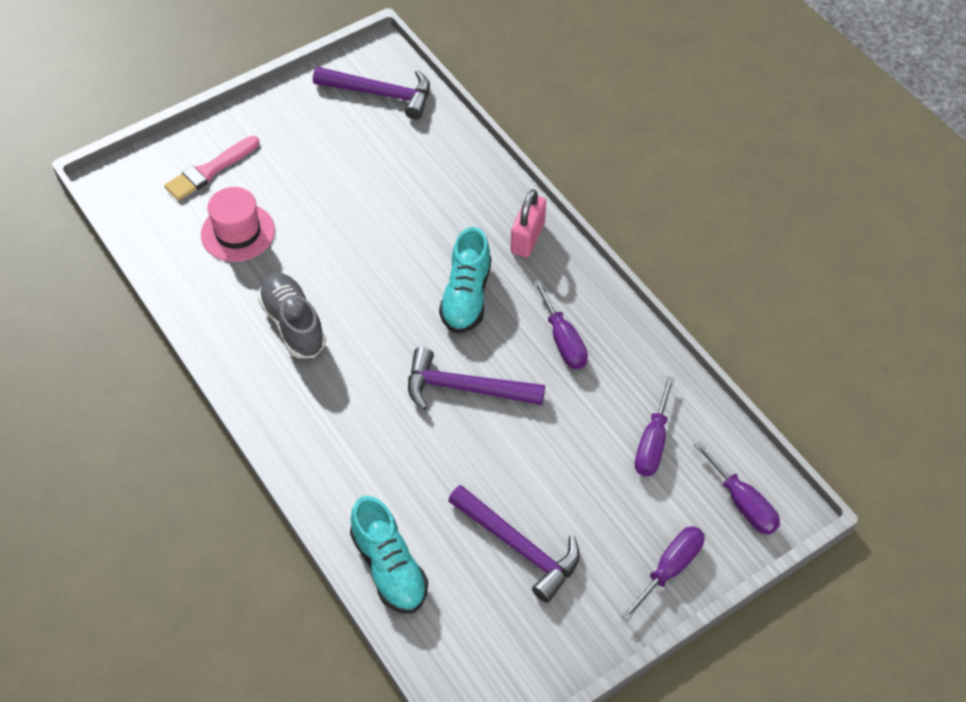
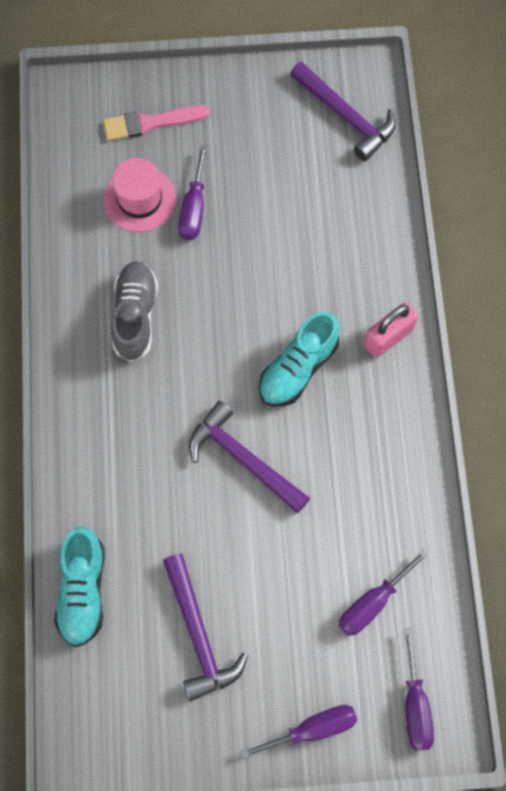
camera: 30 degrees right, 15 degrees up
purple screwdriver [533,280,588,369] -> purple screwdriver moved to [178,145,207,240]

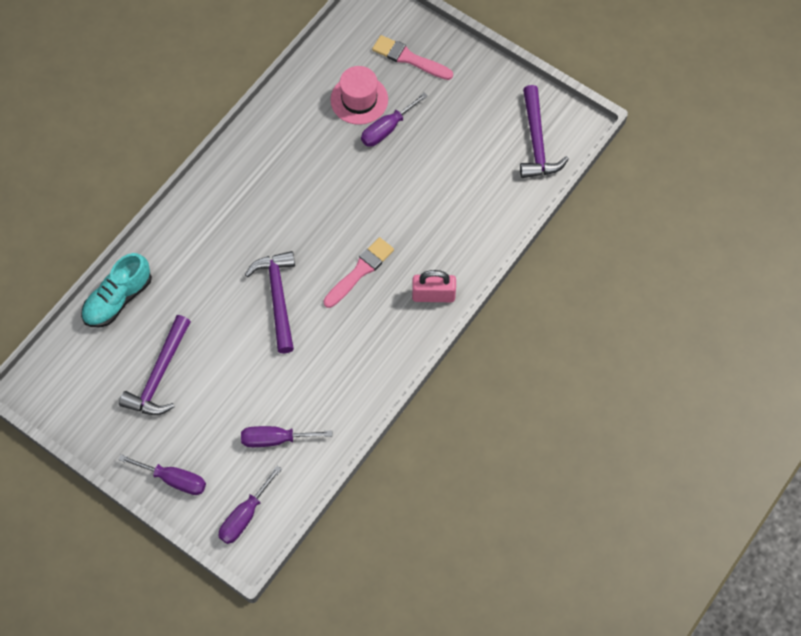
camera: 40 degrees right, 5 degrees down
grey shoe [111,261,158,362] -> none
turquoise shoe [259,312,339,406] -> pink brush [323,237,394,308]

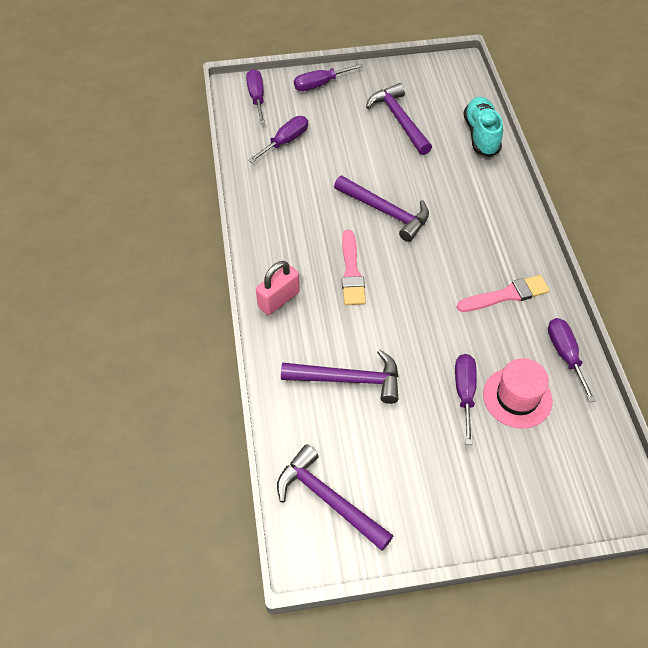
camera: 135 degrees right, 10 degrees down
pink brush [372,35,453,80] -> pink brush moved to [457,275,550,312]
none -> purple hammer [281,350,399,404]
none -> purple screwdriver [548,318,596,402]

